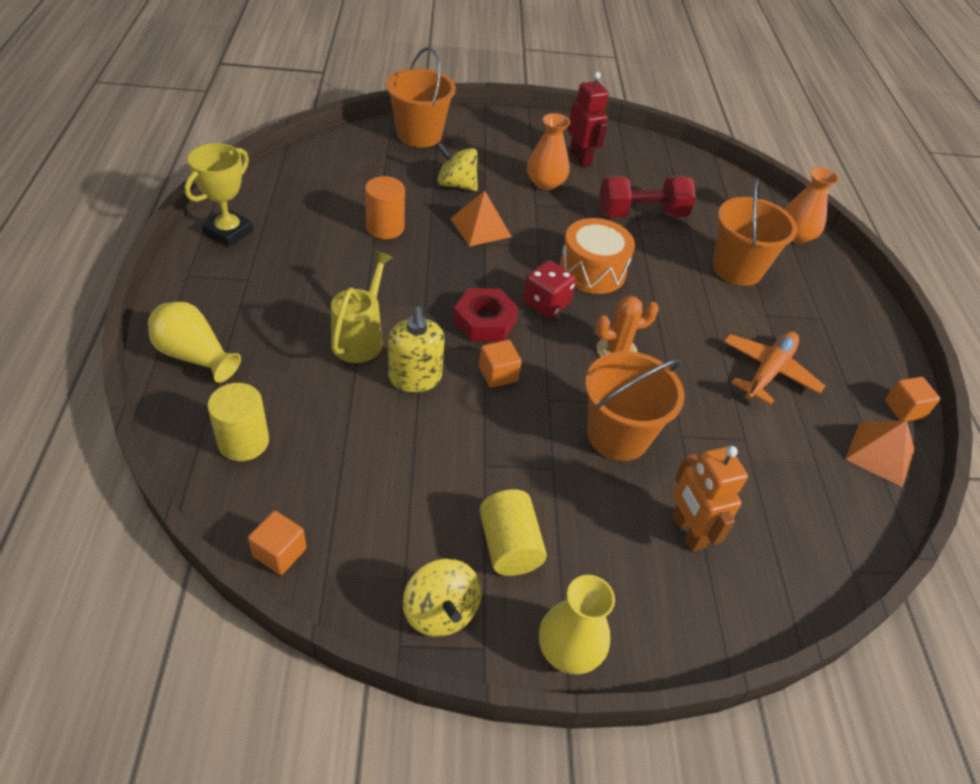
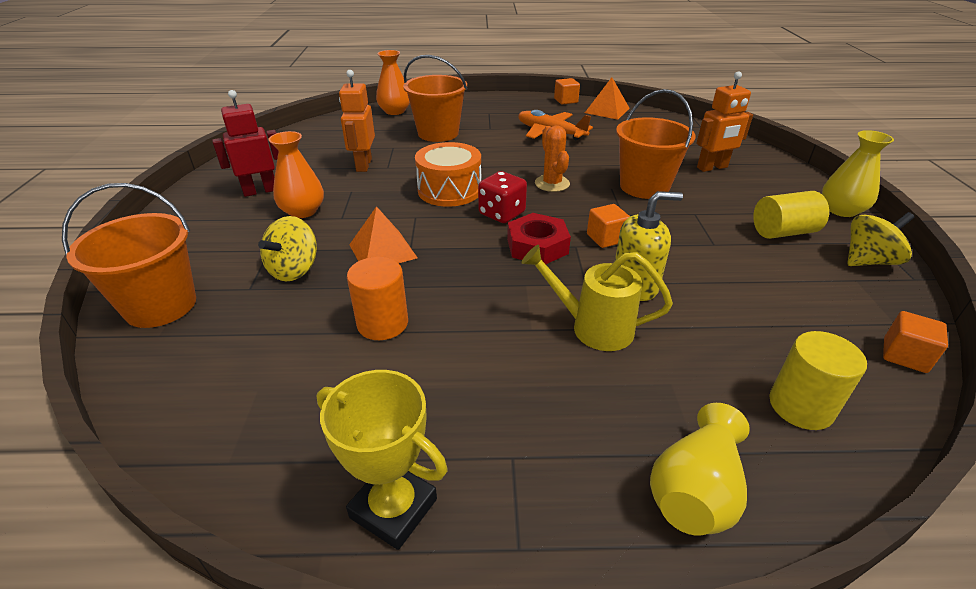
camera: 85 degrees left, 10 degrees down
red dumbbell [599,176,696,218] -> orange robot [339,70,375,172]

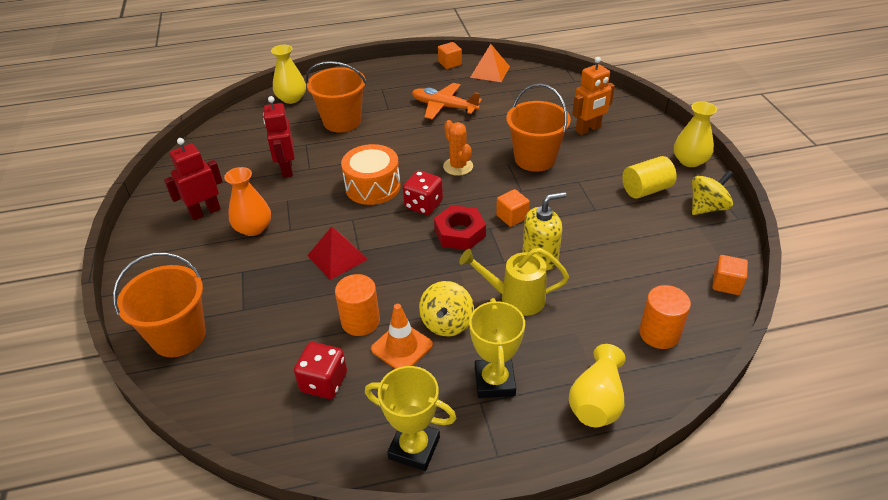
camera: 10 degrees left, 5 degrees up
yellow spinning top [258,216,317,281] -> yellow spinning top moved to [419,281,474,336]
orange robot [339,70,375,172] -> red robot [263,96,295,178]
orange pyramid [349,206,418,263] -> red pyramid [307,227,368,280]
orange vase [376,50,410,115] -> yellow vase [271,45,306,104]
yellow cylinder [769,331,867,430] -> orange cylinder [639,285,691,349]
none -> red dice [294,342,347,399]
none -> orange traffic cone [371,304,433,369]
none -> yellow trophy [469,298,525,398]

